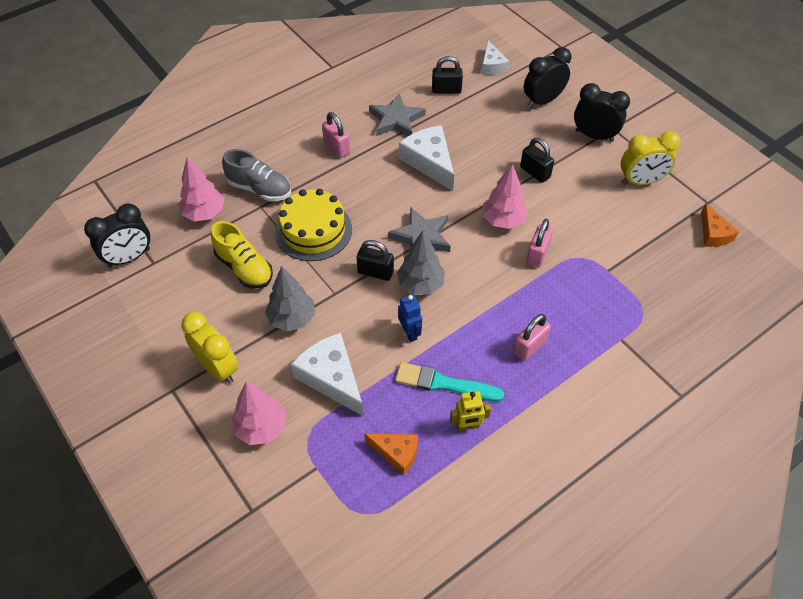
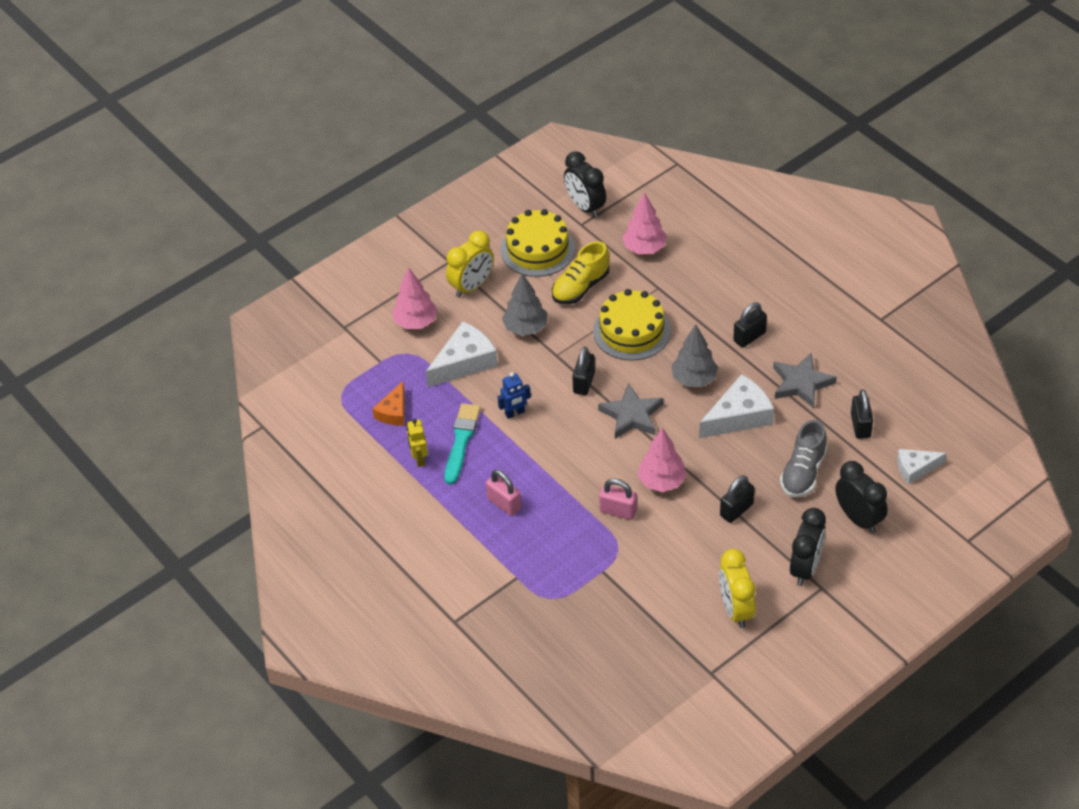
camera: 90 degrees right, 5 degrees down
grey shoe [222,149,291,202] -> grey shoe moved to [780,420,827,497]
pink padlock [322,112,350,158] -> black padlock [733,302,767,348]
grey tree [397,230,445,295] -> grey tree moved to [671,324,718,387]
orange cheese [701,203,739,247] -> none
none -> yellow cake [501,209,575,277]

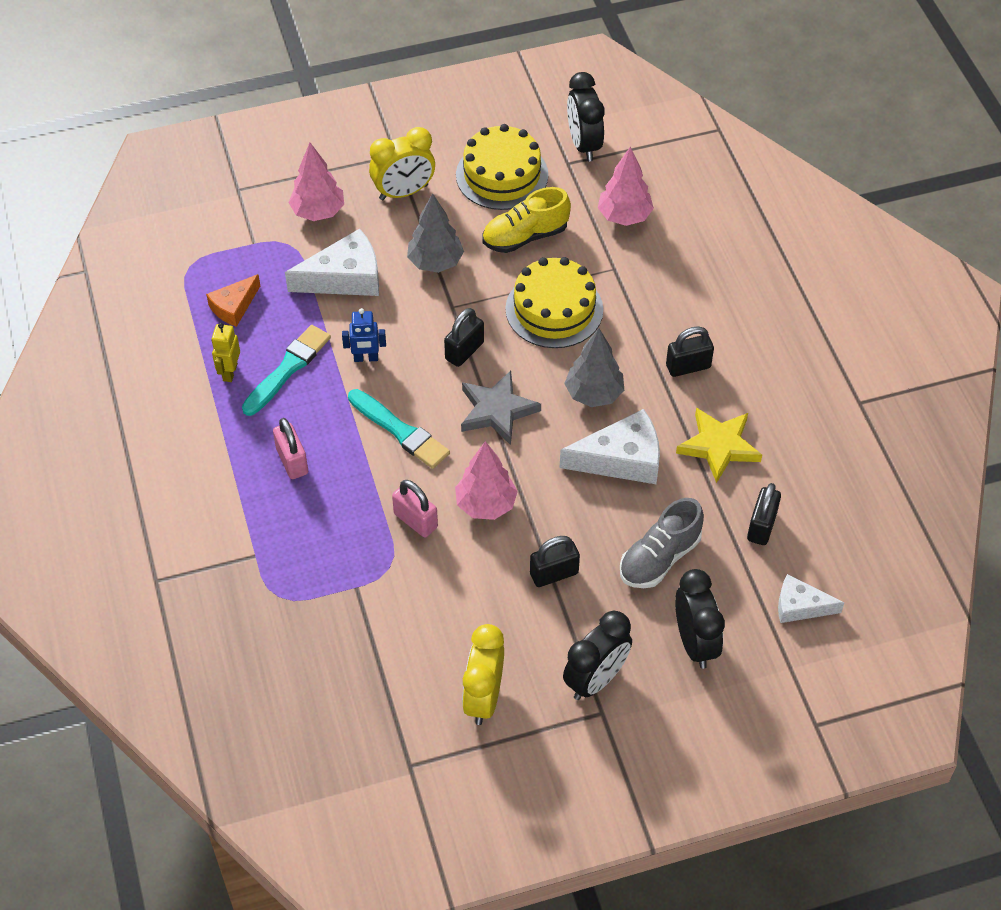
camera: 20 degrees right, 5 degrees up
grey star [773,353,837,408] -> yellow star [676,408,762,483]
none -> turquoise brush [348,389,450,469]

